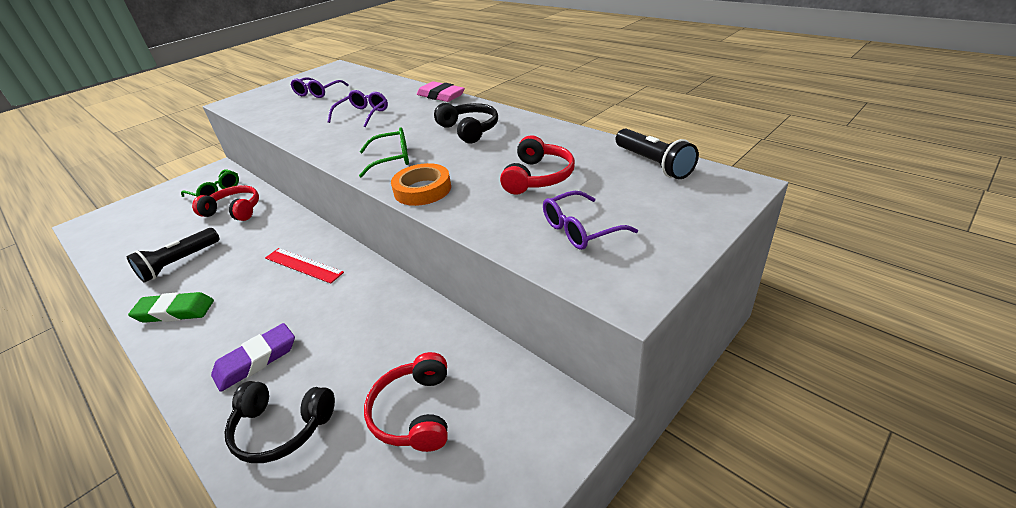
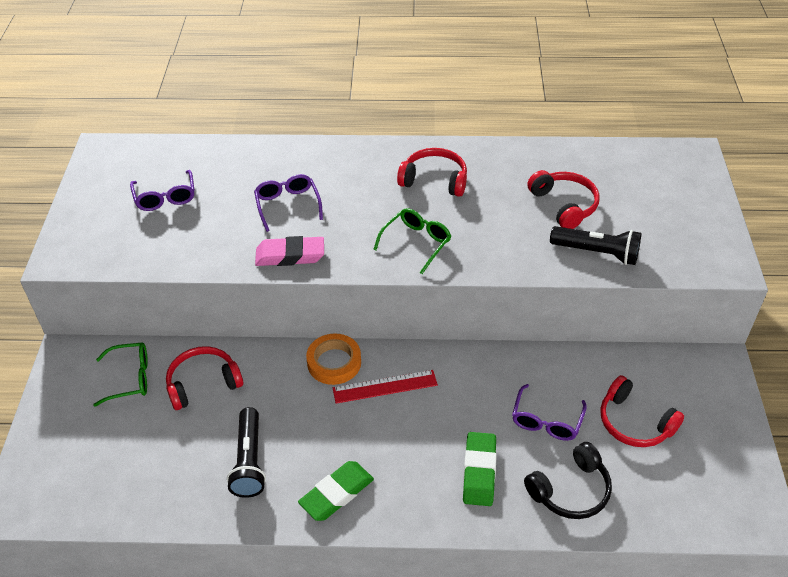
camera: 45 degrees left, 10 degrees up
purple eraser [211,323,295,392] -> green eraser [463,432,497,506]
orange tape [391,163,451,206] -> orange tape moved to [306,333,361,385]
pink eraser [417,81,465,102] -> pink eraser moved to [255,236,324,266]
black headphones [434,103,498,144] -> red headphones [397,148,467,197]
purple glasses [543,191,638,250] -> purple glasses moved to [512,384,587,441]
black flashlight [616,129,699,179] -> black flashlight moved to [550,226,641,265]

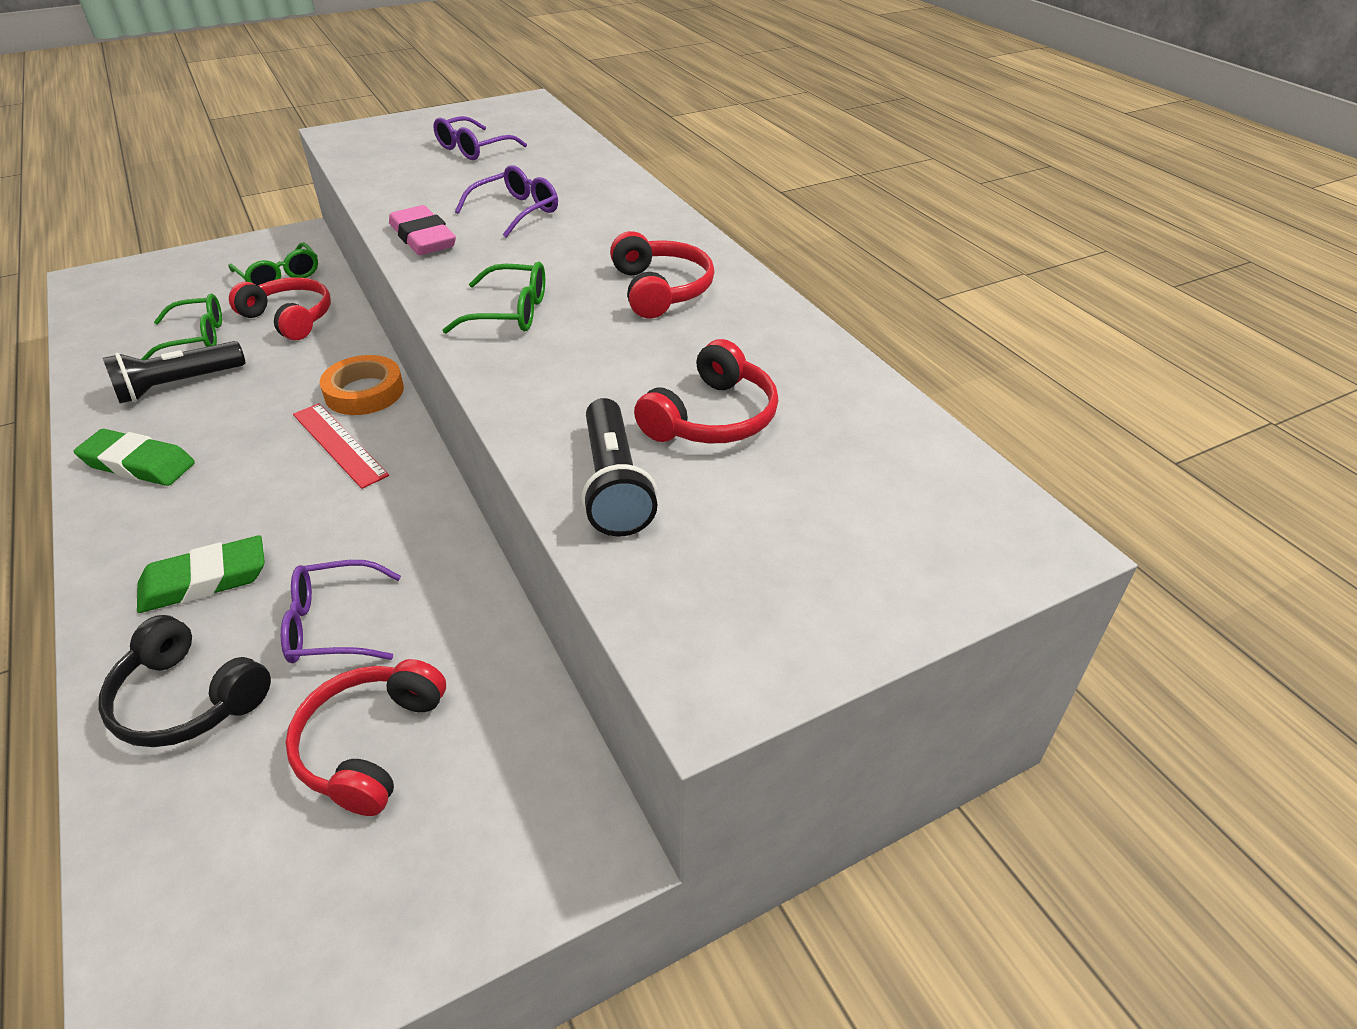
camera: 60 degrees right, 5 degrees down
none -> green glasses [141,294,222,360]

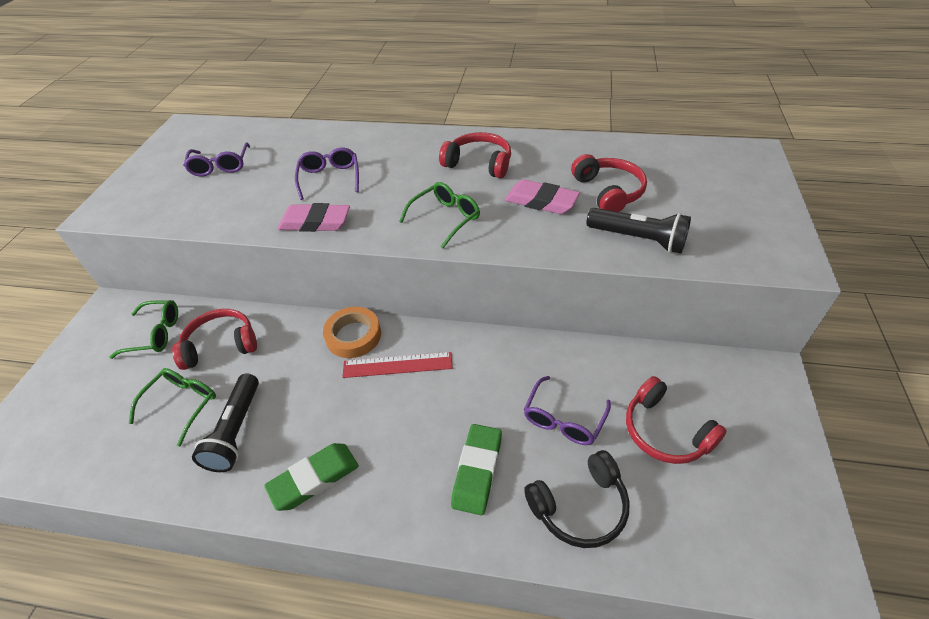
camera: 50 degrees left, 5 degrees up
none -> pink eraser [505,179,580,214]

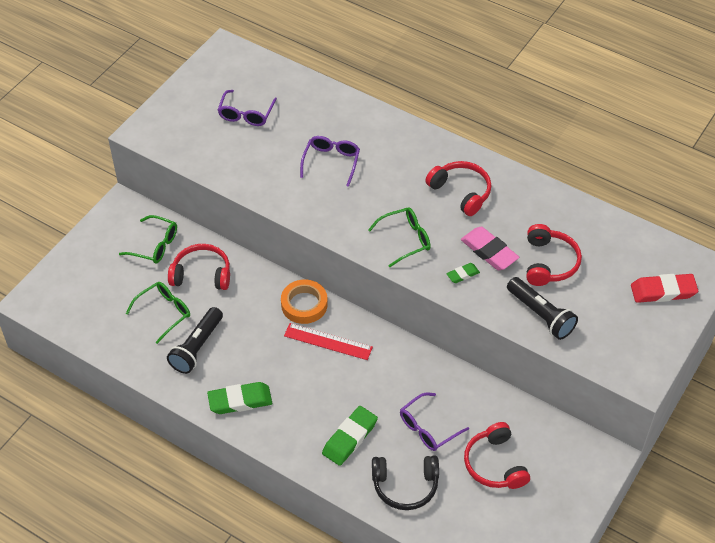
camera: 20 degrees right, 5 degrees up
pink eraser [278,203,350,232] -> none
none -> green eraser [446,263,480,283]
none -> red eraser [631,274,698,303]

